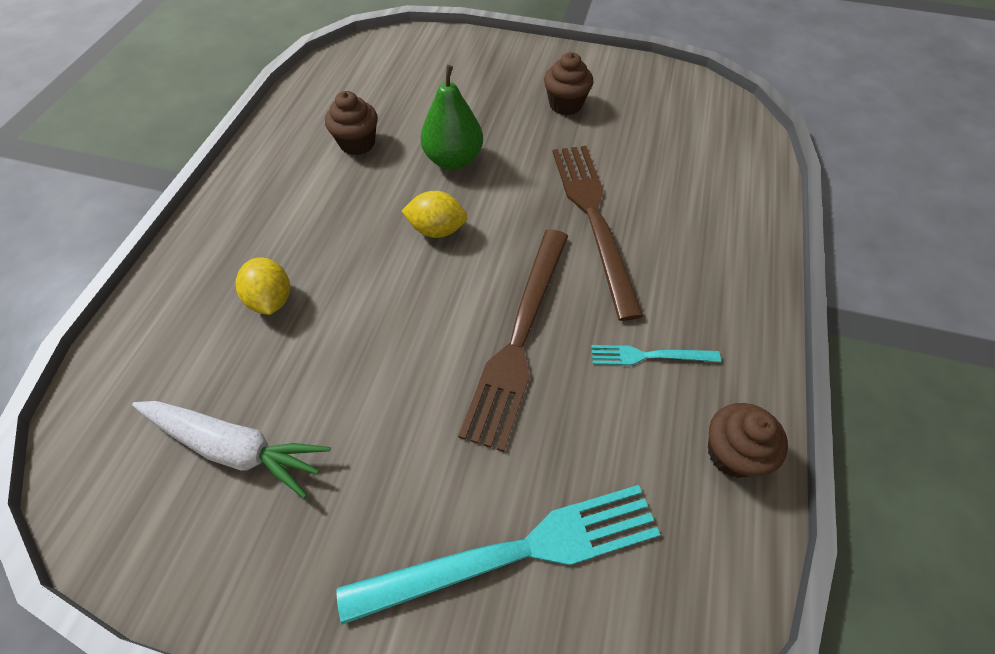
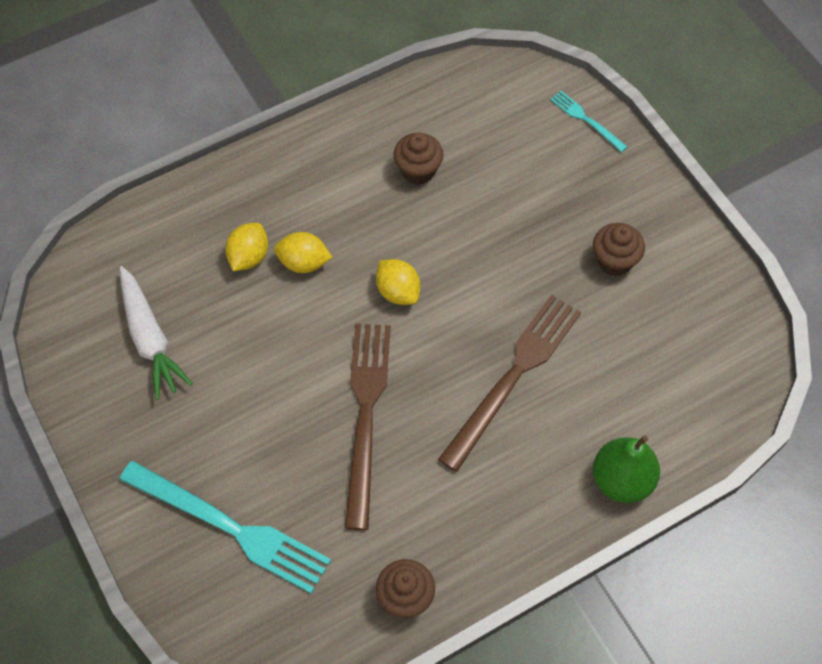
camera: 45 degrees right, 5 degrees up
green pear [420,65,483,170] -> green pear moved to [593,435,660,503]
brown fork [458,229,568,452] -> brown fork turned 120 degrees clockwise [345,324,391,530]
turquoise fork [591,345,721,365] -> turquoise fork moved to [550,91,628,152]
none -> yellow lemon [274,232,332,273]

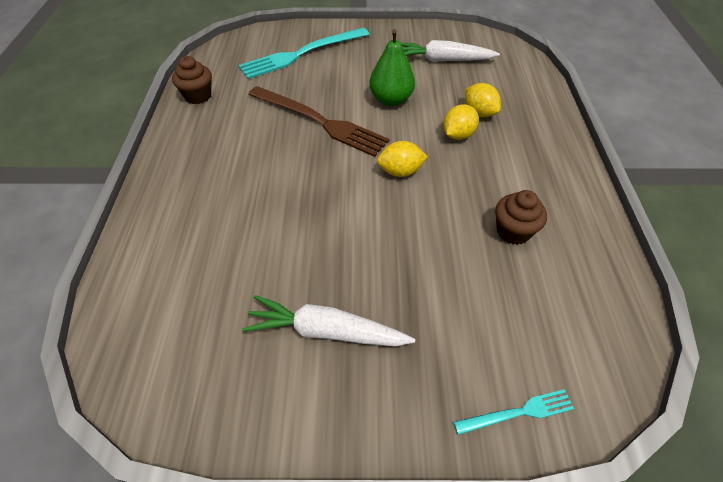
camera: 120 degrees right, 10 degrees down
brown fork [438,295,581,472] -> none
brown cupcake [593,223,645,276] -> white carrot [242,295,415,347]
green pear [593,435,660,503] -> green pear moved to [369,29,415,106]

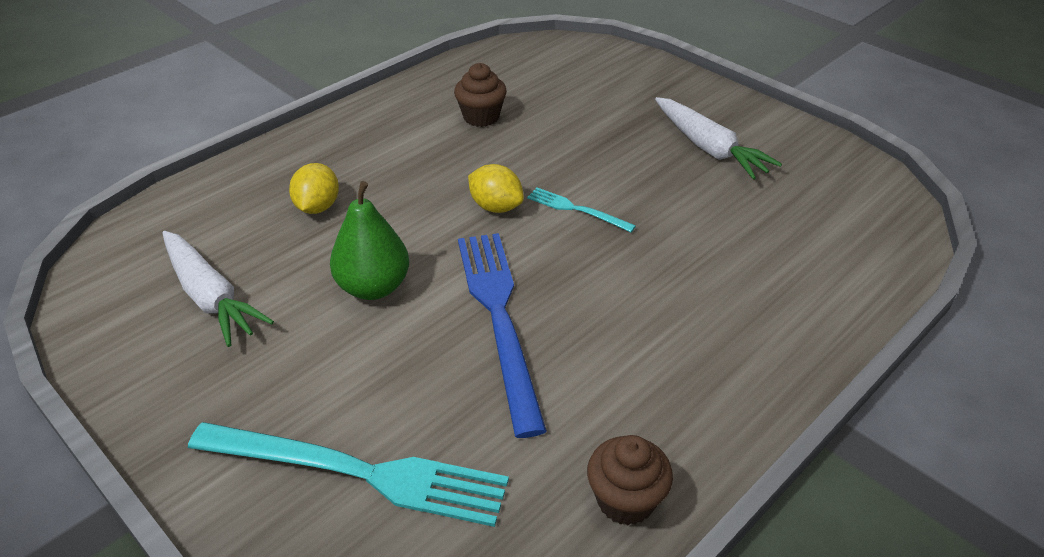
camera: 135 degrees left, 10 degrees down
brown fork [248,86,389,157] -> blue fork [458,233,547,438]
yellow lemon [443,104,479,140] -> none
turquoise fork [454,389,574,435] -> turquoise fork moved to [527,187,636,232]

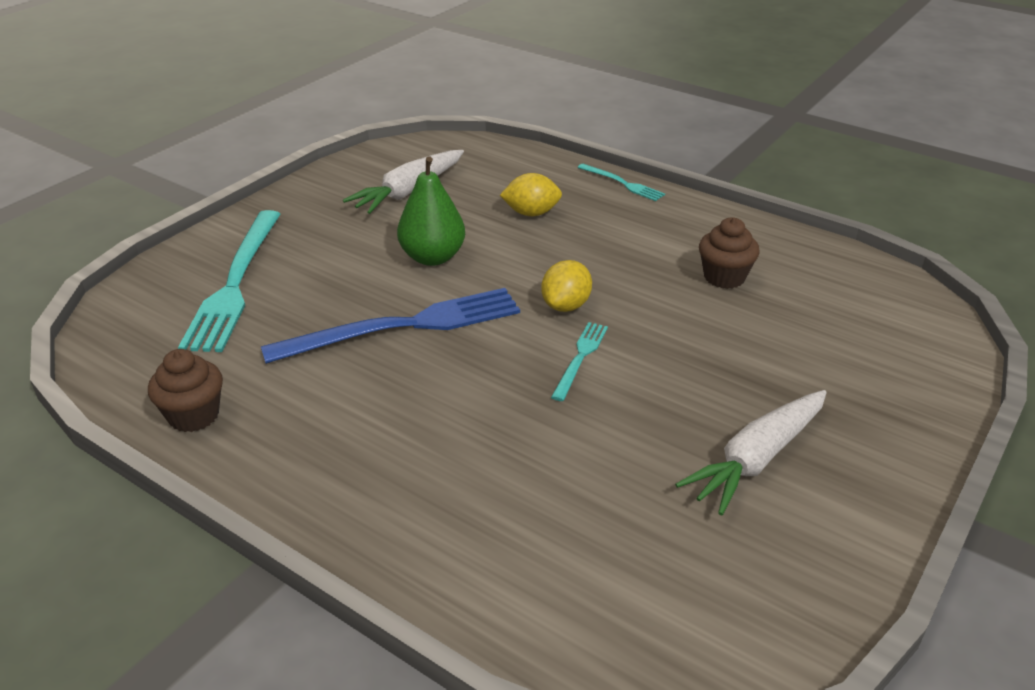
camera: 80 degrees right, 5 degrees down
none -> turquoise fork [578,164,665,201]

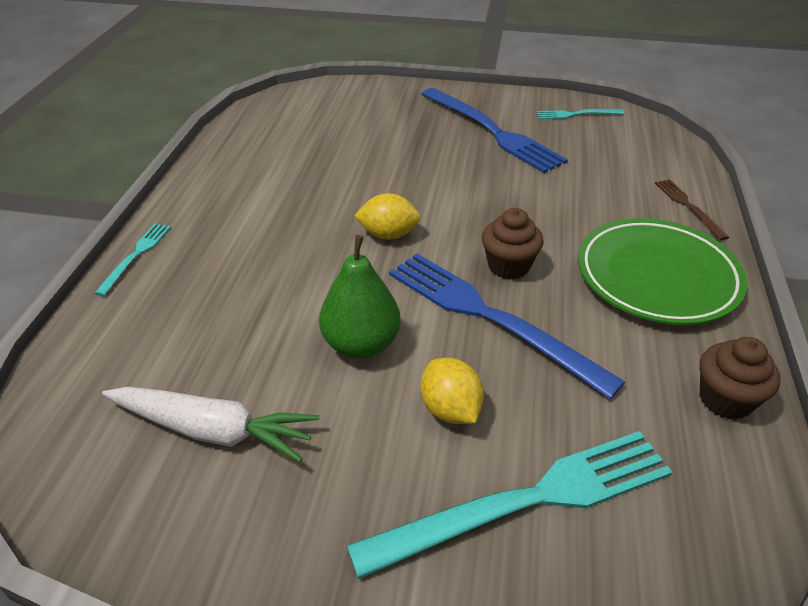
camera: 115 degrees left, 5 degrees up
yellow lemon [500,173,562,216] -> yellow lemon moved to [421,358,484,424]
turquoise fork [551,322,608,401] -> turquoise fork moved to [536,109,625,119]
white carrot [675,390,827,516] -> blue fork [422,88,568,173]
brown cupcake [699,217,760,289] -> brown cupcake moved to [482,208,544,279]
none -> green plate [578,218,747,325]
none -> brown fork [655,179,729,240]

